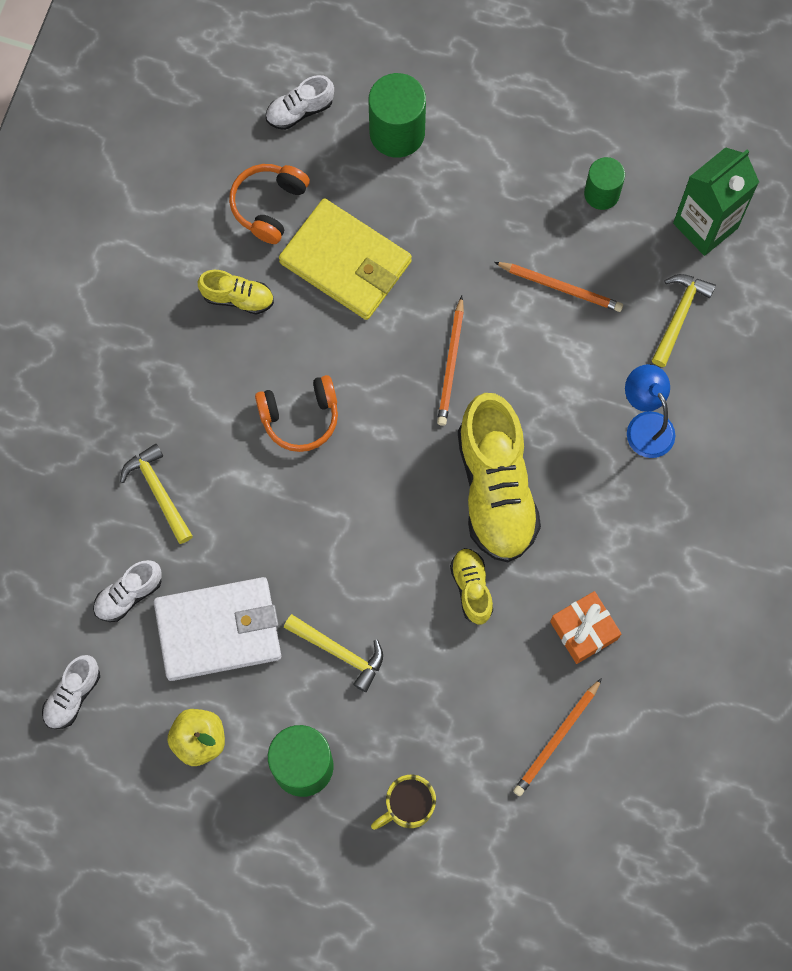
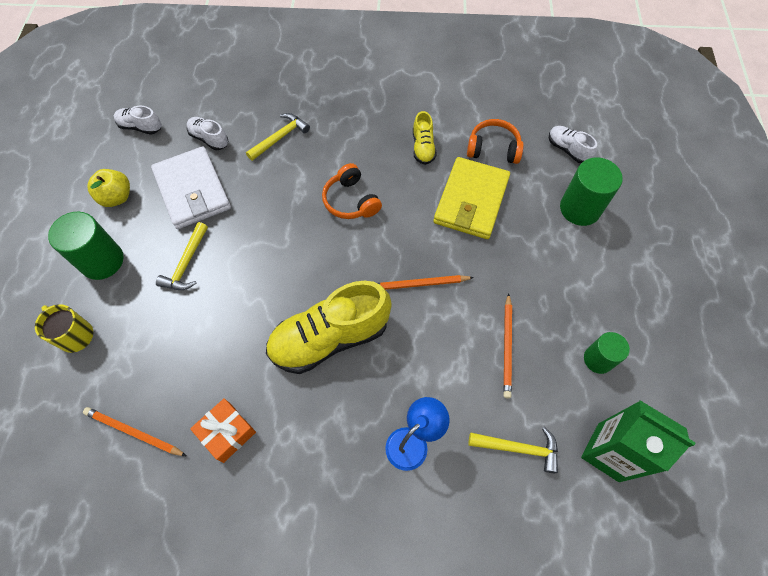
camera: 75 degrees right, 10 degrees down
yellow shoe [450,548,493,624] -> none

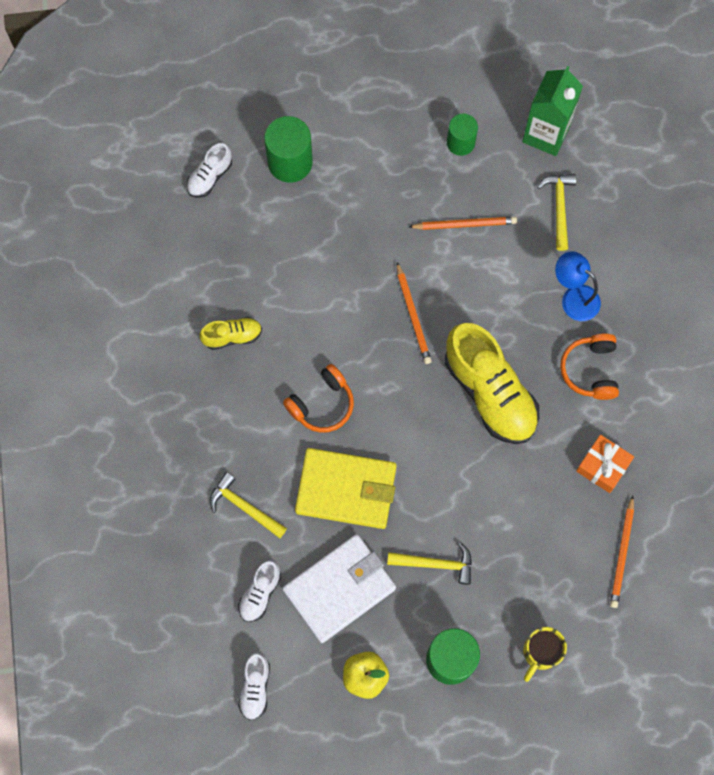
camera: 100 degrees left, 10 degrees up
yellow wallet [434,157,510,239] -> yellow wallet moved to [295,448,397,529]
orange headphones [467,119,524,164] -> orange headphones moved to [560,334,619,400]

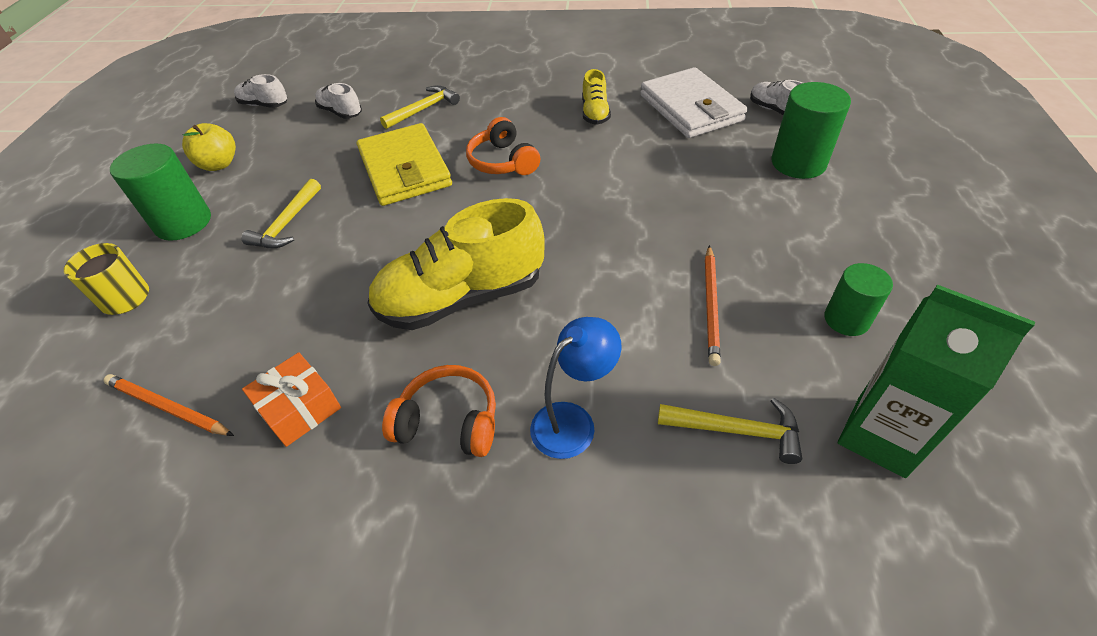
camera: 105 degrees right, 25 degrees down
white wallet [282,534,396,643] -> white wallet moved to [640,67,748,138]
yellow wallet [295,448,397,529] -> yellow wallet turned 45 degrees counterclockwise [357,123,452,206]
orange pencil [397,262,432,364] -> none

